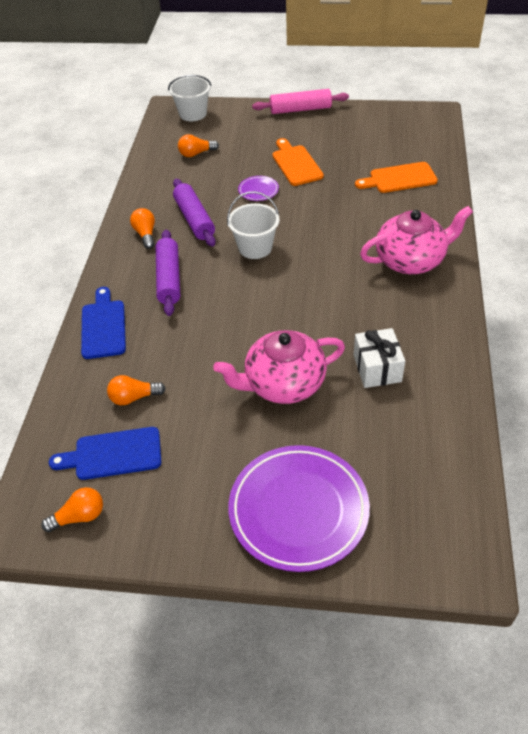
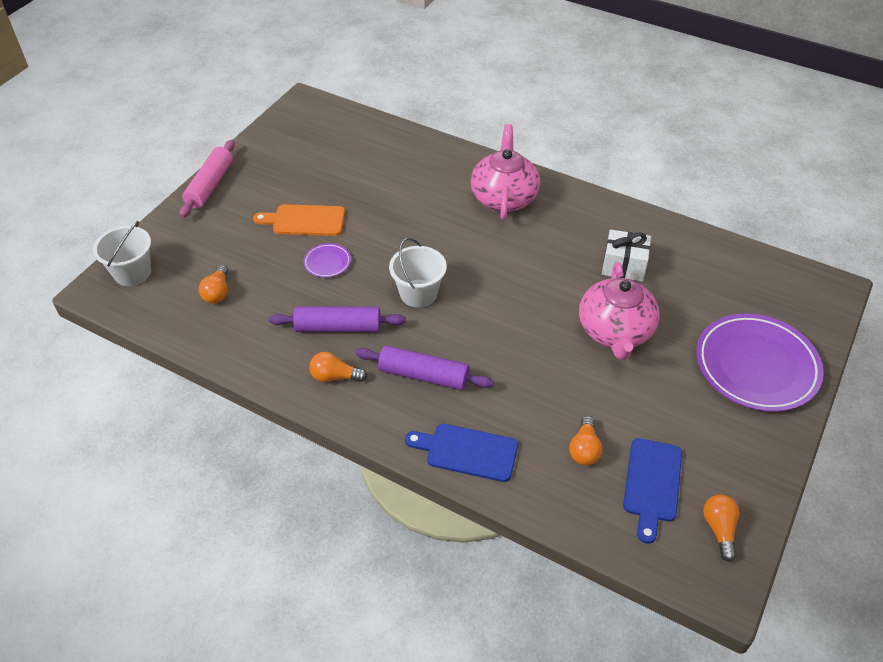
camera: 70 degrees left, 0 degrees up
orange cutting board [355,162,438,193] -> none

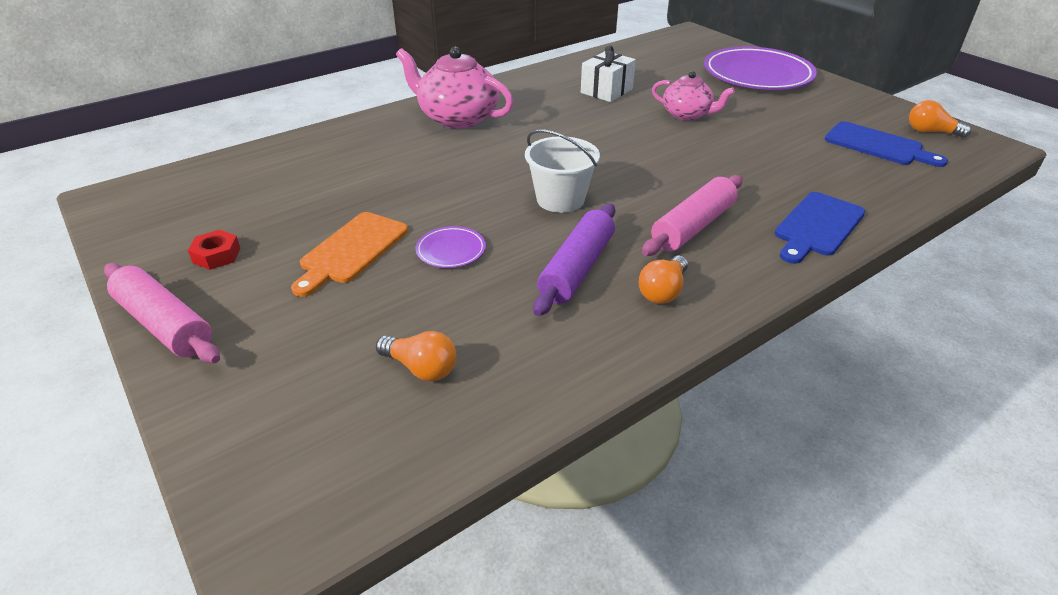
camera: 65 degrees left, 10 degrees down
white bucket [93,221,151,286] -> none
purple rolling pin [356,345,494,390] -> pink rolling pin [642,175,743,256]
orange light bulb [569,416,602,465] -> none
pink teapot [579,262,660,360] -> pink teapot [652,71,735,121], size x0.62
none -> red nut [188,230,241,270]

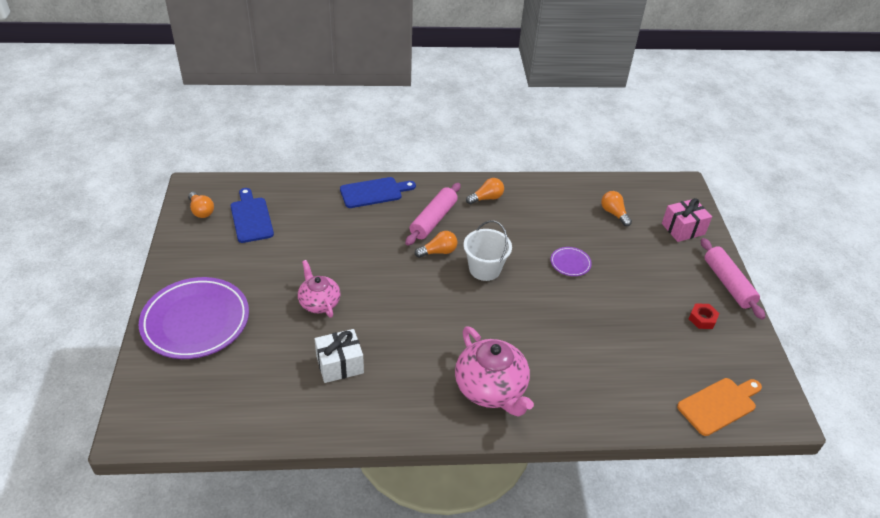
camera: 150 degrees left, 5 degrees up
orange cutting board [291,212,408,297] -> orange cutting board moved to [677,378,762,436]
purple rolling pin [533,204,615,316] -> none
pink rolling pin [642,175,743,256] -> pink rolling pin turned 45 degrees counterclockwise [405,183,461,246]
none -> orange light bulb [415,231,457,258]
none -> pink gift [662,198,712,242]

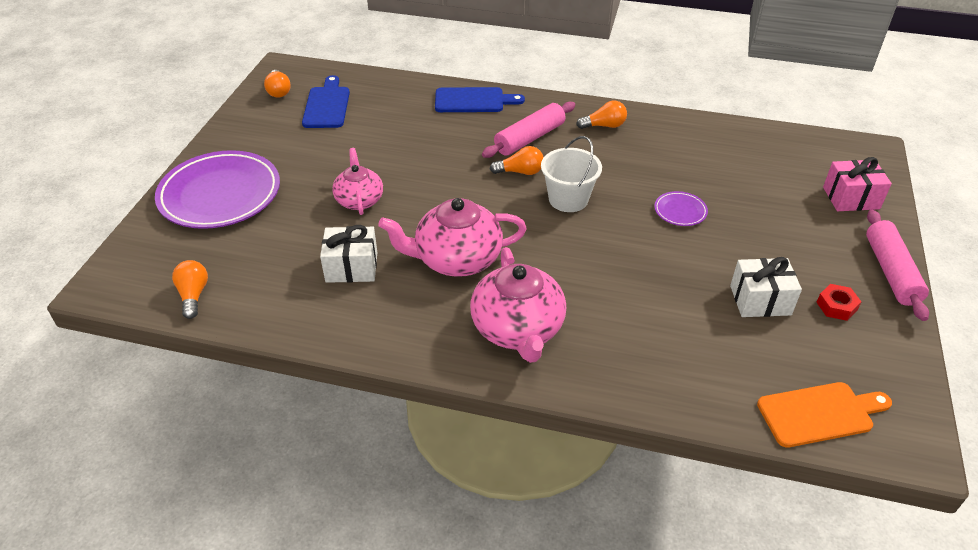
camera: 20 degrees right, 0 degrees up
orange light bulb [601,191,632,226] -> orange light bulb moved to [172,260,208,319]
none -> pink teapot [378,198,527,277]
none -> white gift [730,257,802,317]

